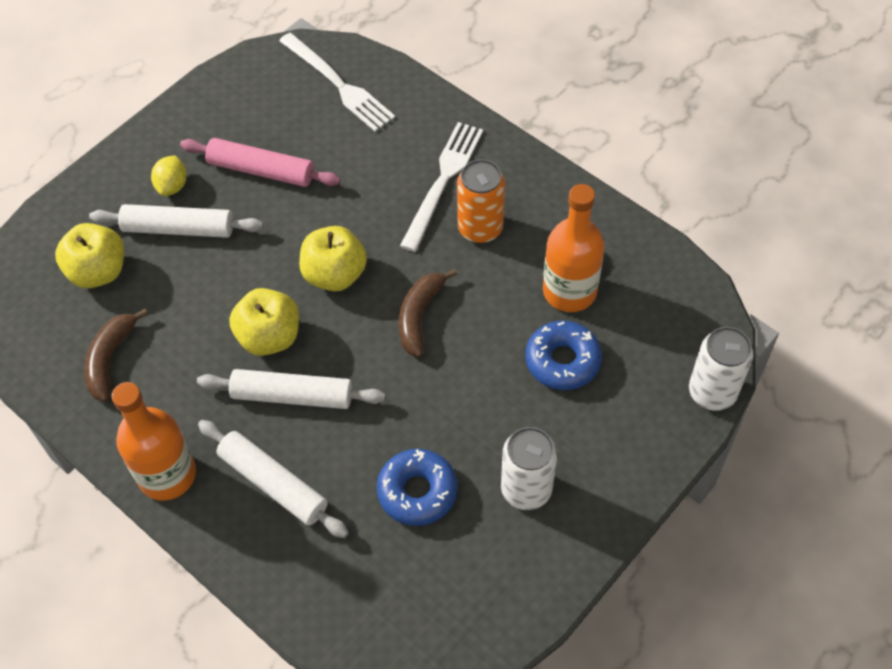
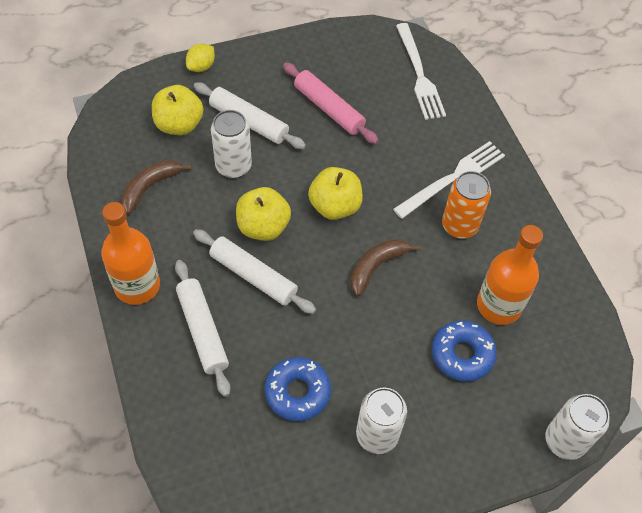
camera: 25 degrees right, 0 degrees up
yellow lemon [151,155,187,196] -> yellow lemon moved to [186,43,215,72]
none -> white can [211,110,252,178]

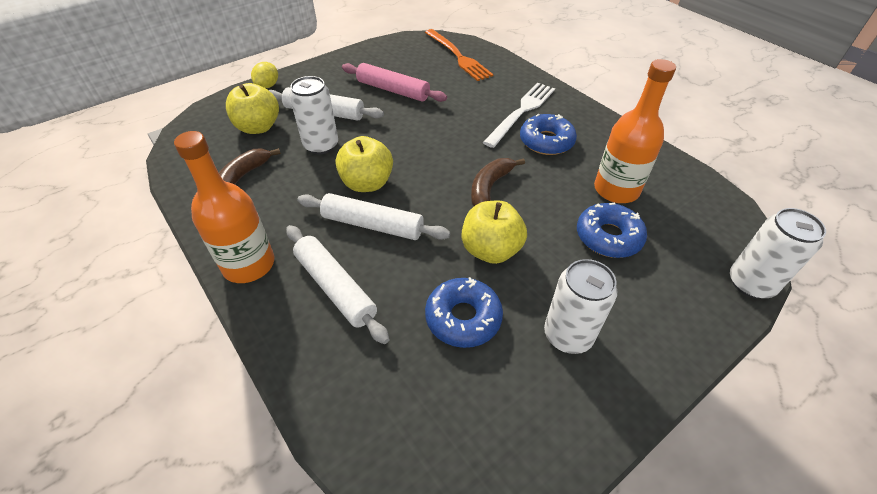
camera: 15 degrees left, 10 degrees down
yellow apple [308,167,363,220] -> yellow apple moved to [461,201,527,264]
white fork [396,23,446,120] -> orange fork [425,29,493,81]
orange can [442,171,491,238] -> blue donut [520,114,577,155]

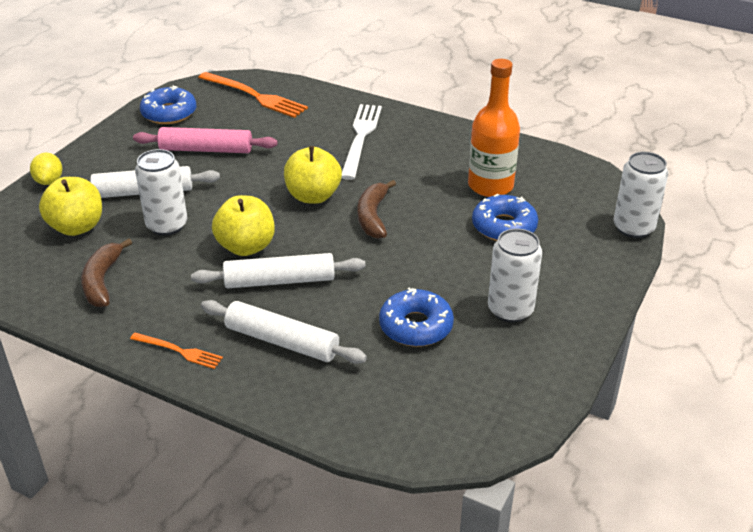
camera: 25 degrees left, 10 degrees down
orange bottle [174,131,274,283] -> orange fork [130,333,223,369]
yellow apple [461,201,527,264] -> yellow apple moved to [284,146,342,204]
blue donut [520,114,577,155] -> blue donut moved to [140,85,196,124]

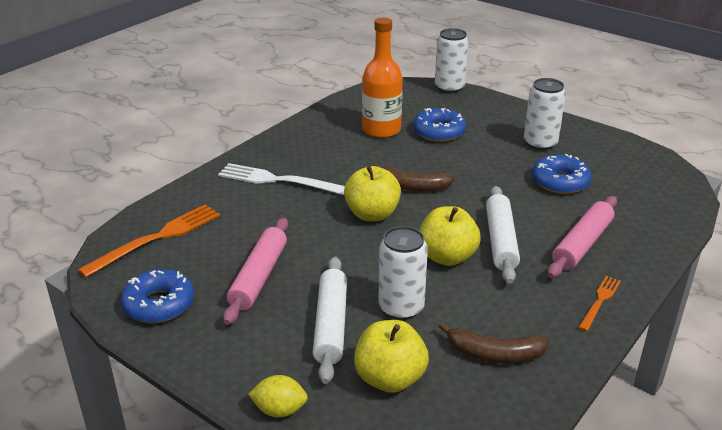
camera: 80 degrees left, 5 degrees down
white rolling pin [201,300,367,364] -> pink rolling pin [547,196,617,278]

